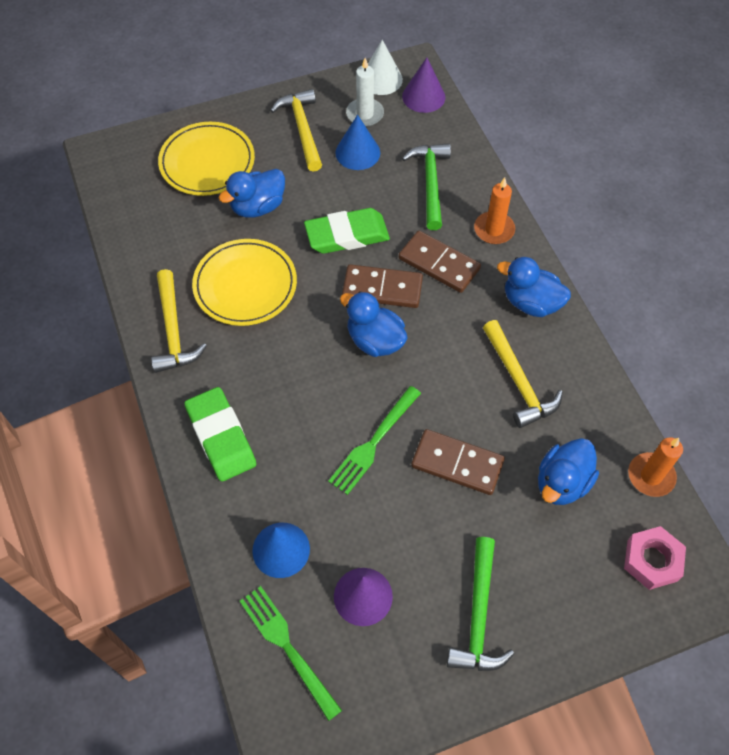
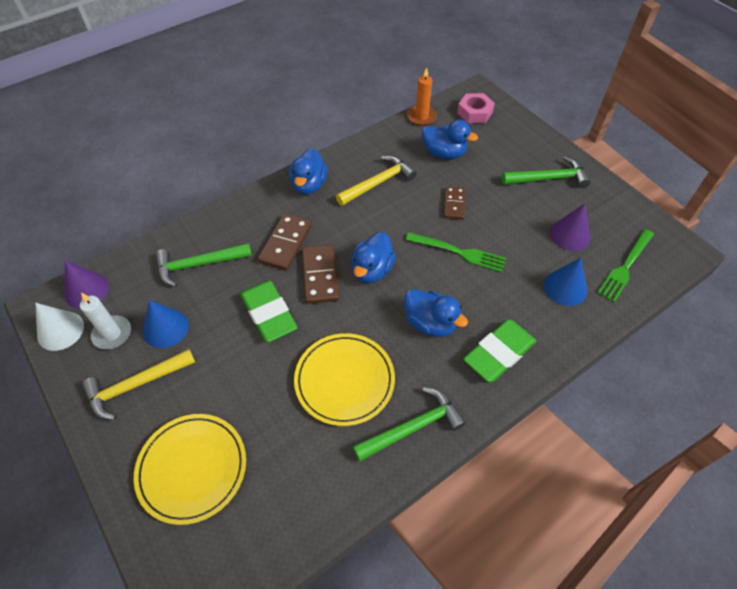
camera: 105 degrees left, 5 degrees down
yellow hammer [151,269,207,373] -> green hammer [353,387,466,461]
blue duck [219,169,285,218] -> blue duck moved to [404,289,468,337]
brown domino [411,429,505,495] -> brown domino [444,186,465,220], size x0.67
orange candle [474,177,515,244] -> none

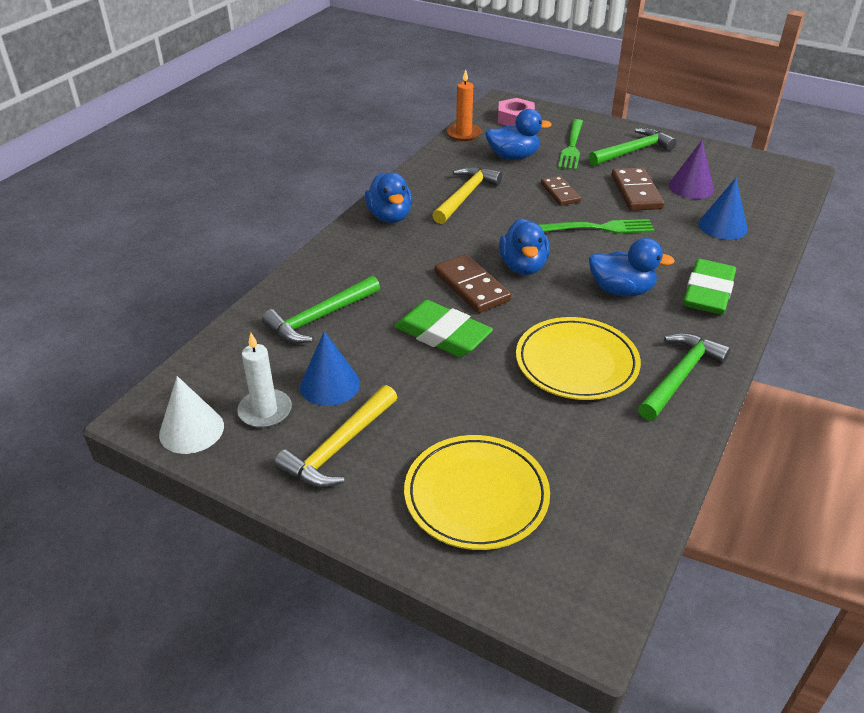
camera: 25 degrees left, 15 degrees down
purple cone [65,261,109,309] -> none
brown domino [258,214,312,271] -> brown domino moved to [611,167,664,211]
green fork [597,229,654,302] -> green fork moved to [558,119,583,170]

